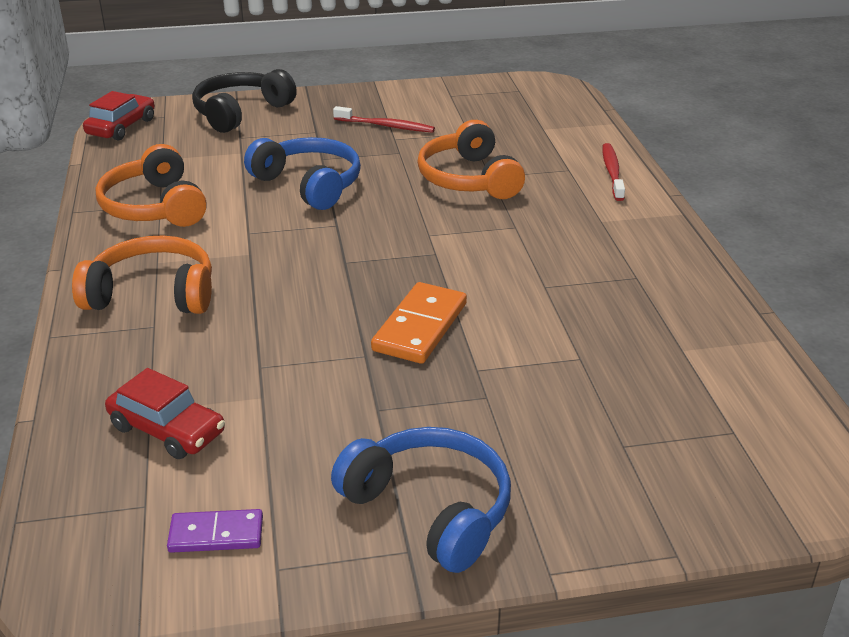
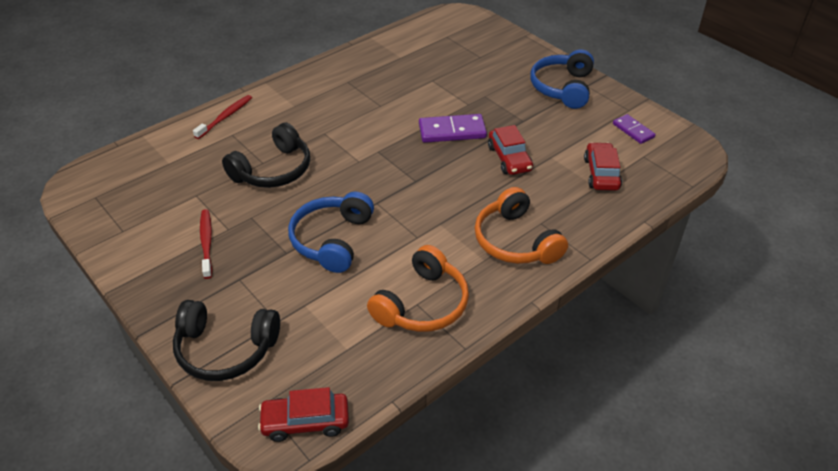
camera: 120 degrees left, 10 degrees up
orange domino [371,282,467,364] -> purple domino [419,114,487,143]
orange headphones [417,120,525,199] -> black headphones [222,123,310,188]
red toothbrush [602,143,625,201] -> red toothbrush turned 150 degrees clockwise [193,95,252,139]
none -> red car [488,125,533,175]

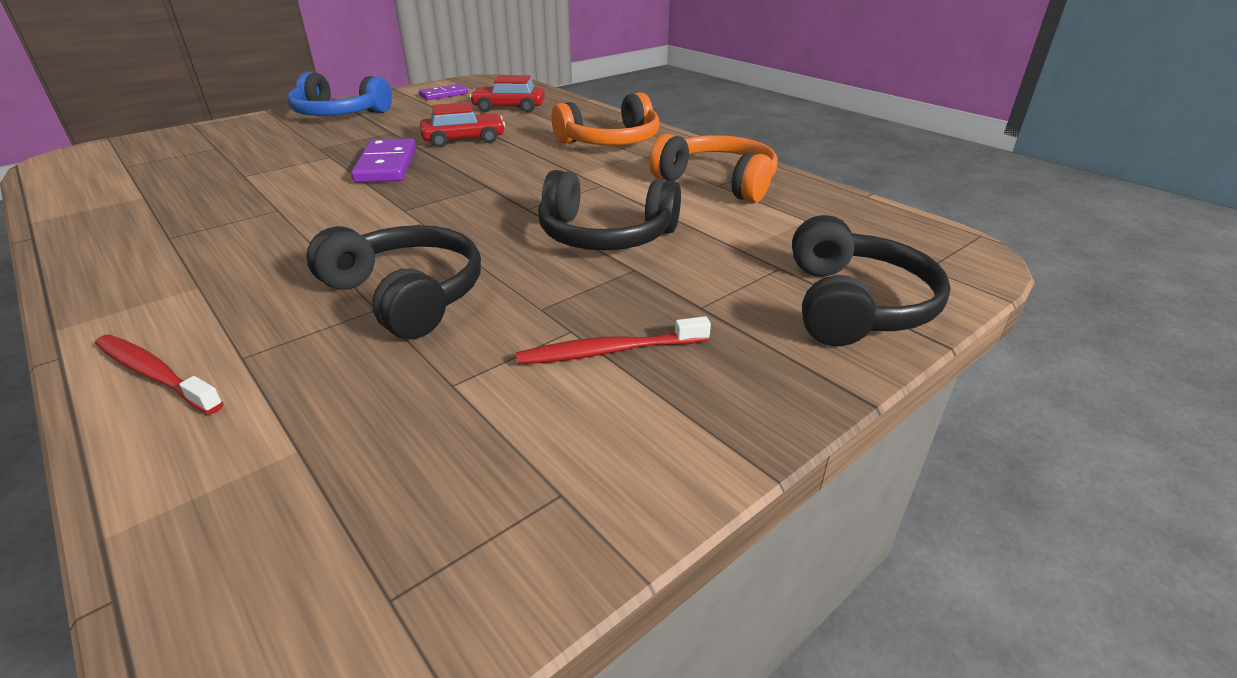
camera: 90 degrees left, 10 degrees down
red car [258,387,349,442] -> none
blue headphones [288,192,374,273] -> black headphones [538,170,681,250]

